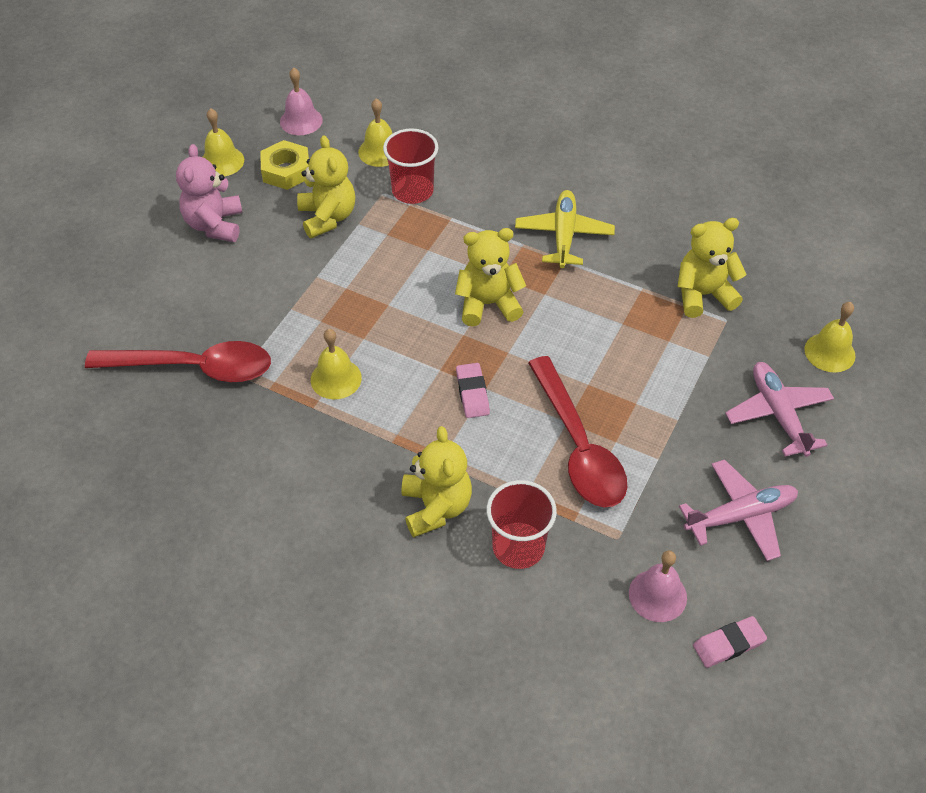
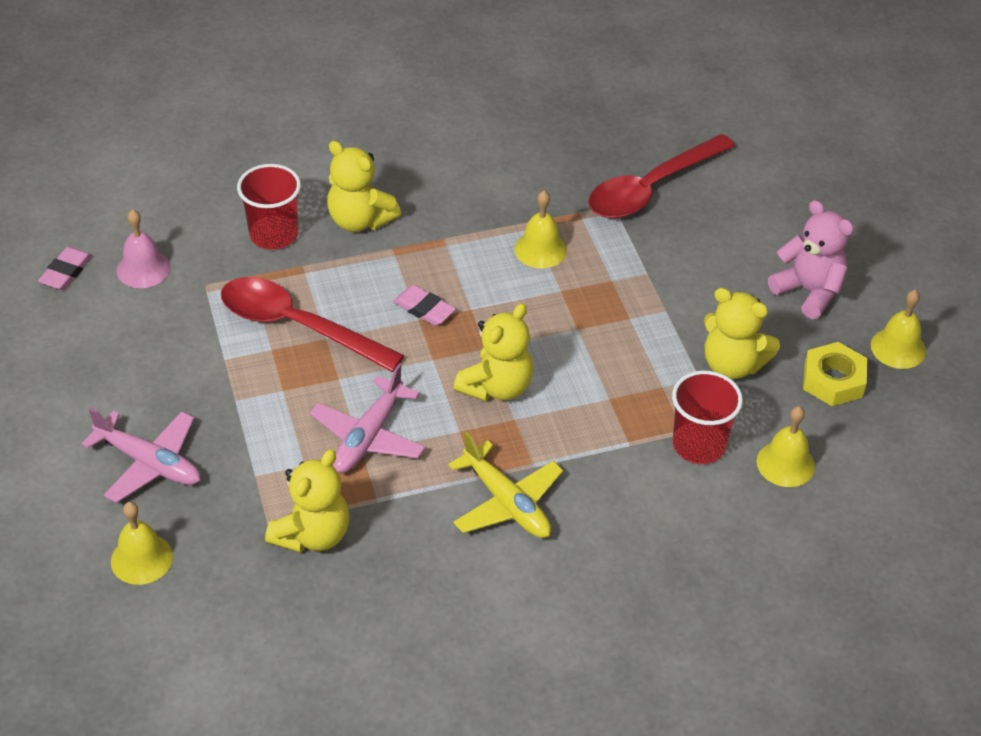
camera: 135 degrees right, 5 degrees down
pink bell [280,68,323,135] -> none
pink plane [679,459,798,561] -> pink plane moved to [310,364,426,473]

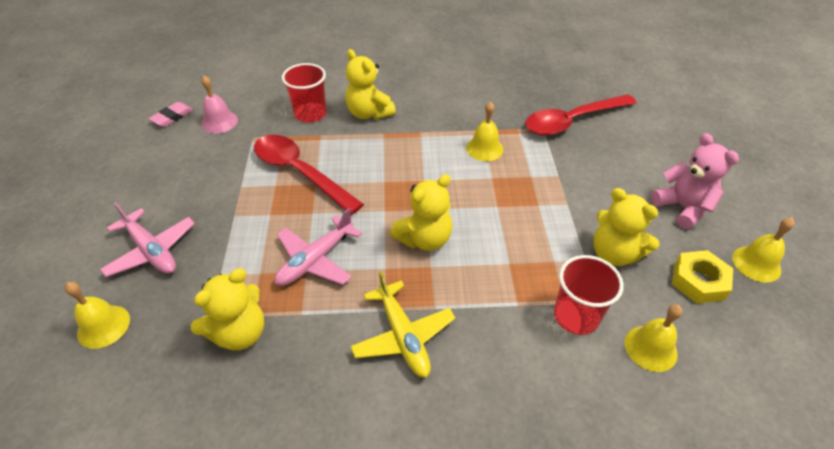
camera: 15 degrees right, 0 degrees up
pink eraser [393,285,456,326] -> none

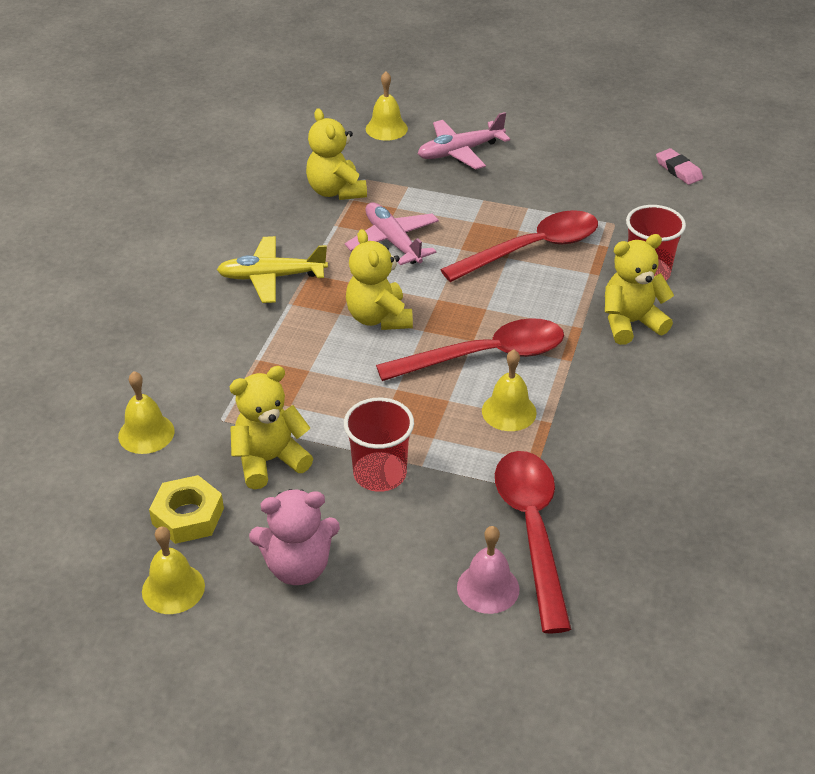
camera: 110 degrees right, 5 degrees down
pink bell [201,75,238,134] -> pink bell moved to [457,526,519,614]
red cup [554,255,624,335] -> red cup moved to [344,398,414,492]
none -> red spoon [376,318,564,381]

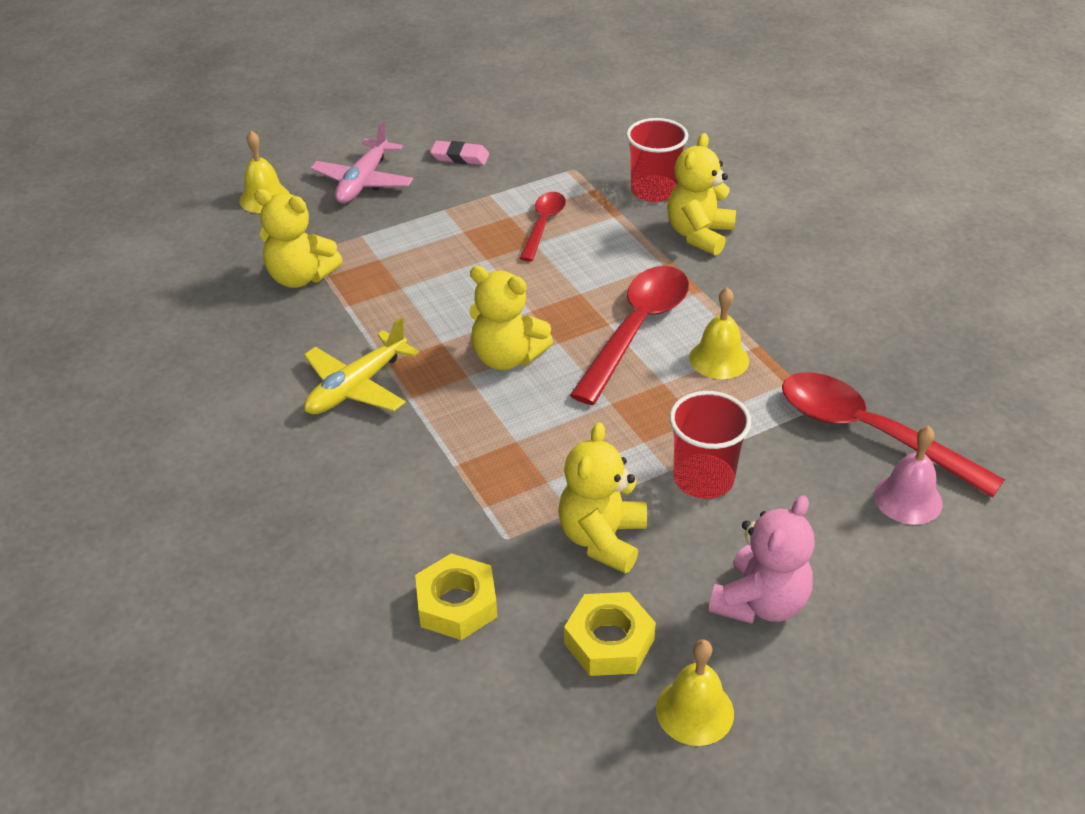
camera: 45 degrees left, 0 degrees up
yellow bell [118,371,175,454] -> yellow nut [415,553,497,640]
pink plane [345,202,439,265] -> none
red spoon [440,210,598,282] -> red spoon [519,192,566,262], size x0.58
pink eraser [656,148,703,185] -> pink eraser moved to [430,141,489,165]

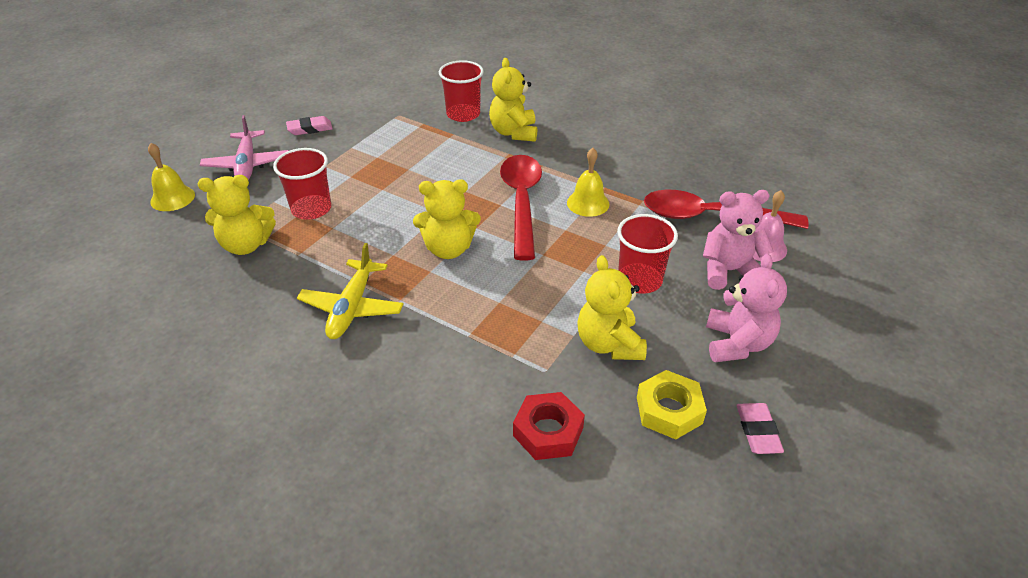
camera: 30 degrees left, 0 degrees up
yellow nut [415,553,497,640] -> red nut [513,392,585,460]
red spoon [519,192,566,262] -> none
yellow bell [656,640,734,746] -> pink eraser [737,403,784,454]
none -> red cup [273,148,331,220]
none -> pink teddy bear [703,190,774,290]

